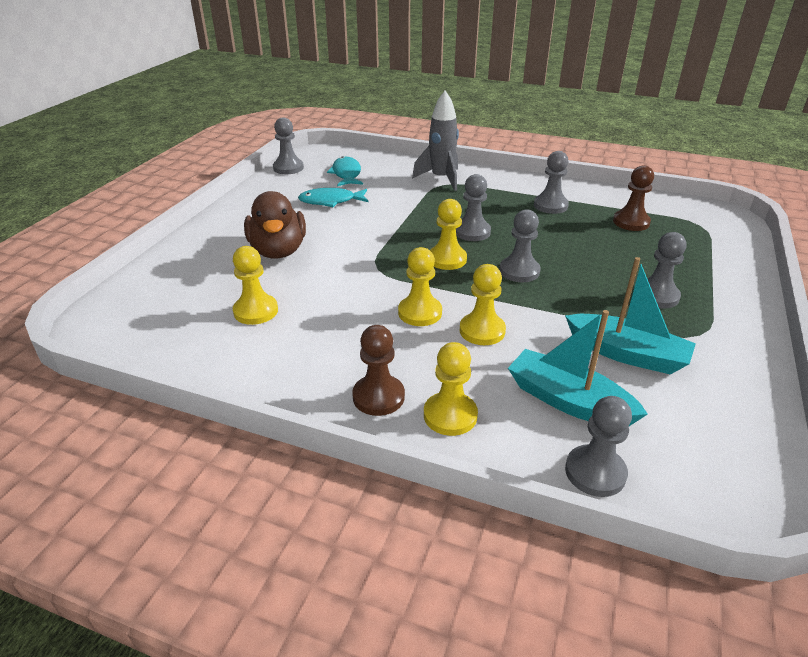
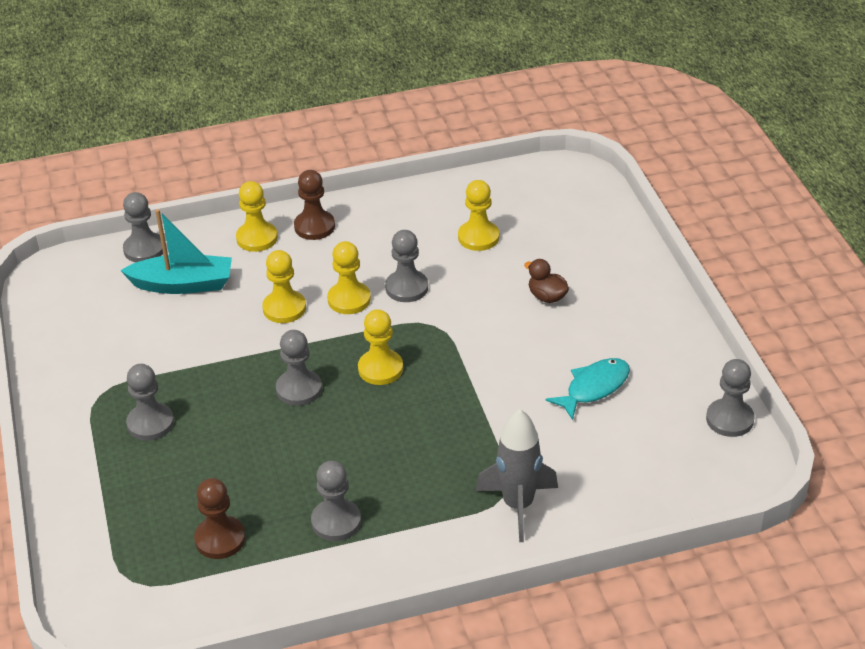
camera: 145 degrees right, 5 degrees up
brown duck [244,191,306,258] -> brown duck [524,259,569,303], size x0.50
turquoise fish [327,156,363,186] -> none
grey pawn [456,174,491,241] -> grey pawn moved to [385,230,428,302]
turquoise boat [565,257,696,375] -> none

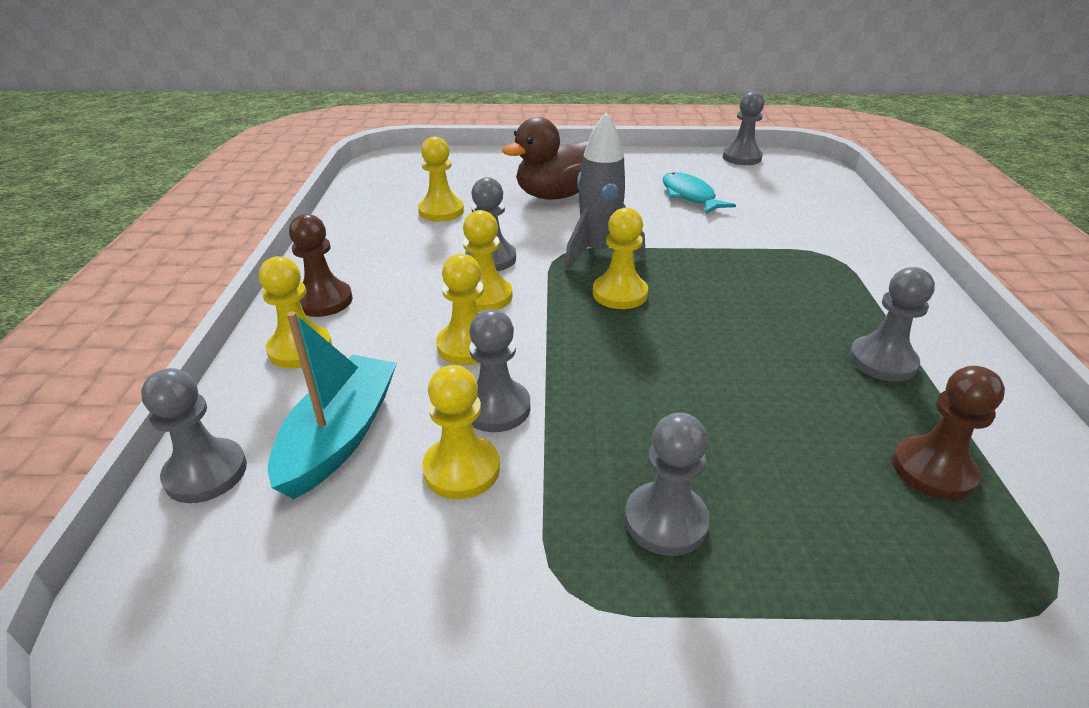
camera: 75 degrees left, 5 degrees down
grey pawn [276,330,322,406] -> grey pawn moved to [469,309,530,432]
grey rocket [476,409,558,542] -> grey rocket moved to [564,112,646,271]
brown duck [524,259,569,303] -> brown duck [502,117,589,200], size x1.98
none -> yellow pawn [422,365,500,499]

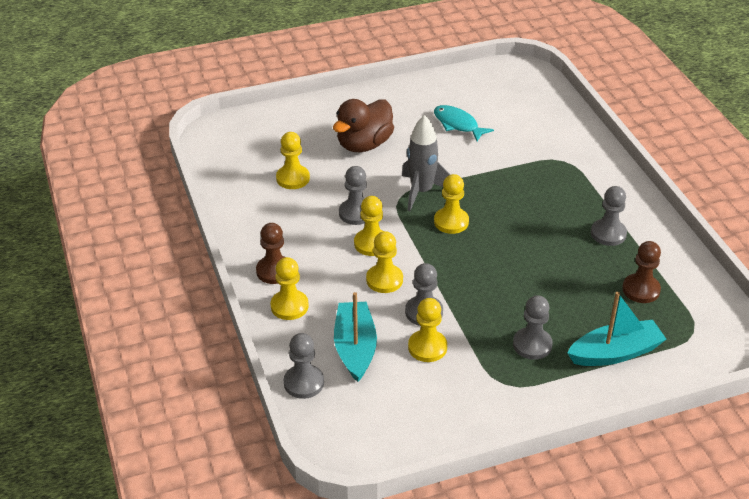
camera: 20 degrees left, 5 degrees up
grey pawn [722,92,764,165] -> none
none -> turquoise boat [567,292,666,366]

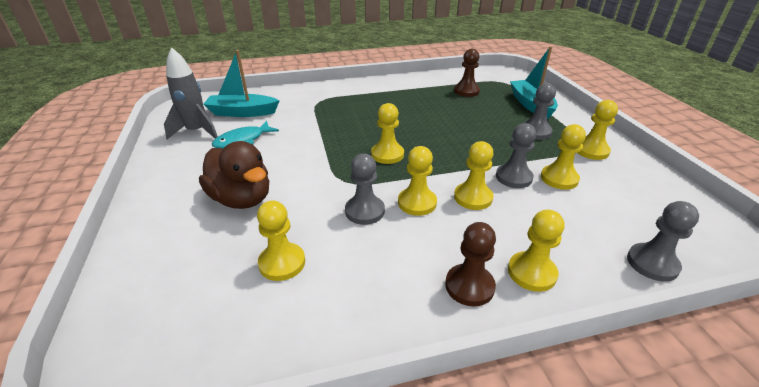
camera: 85 degrees left, 5 degrees down
turquoise boat [334,292,377,382] -> turquoise boat moved to [203,50,280,117]
grey rocket [402,115,451,211] -> grey rocket moved to [164,47,218,139]
grey pawn [591,186,627,246] -> none
none -> yellow pawn [578,100,618,160]

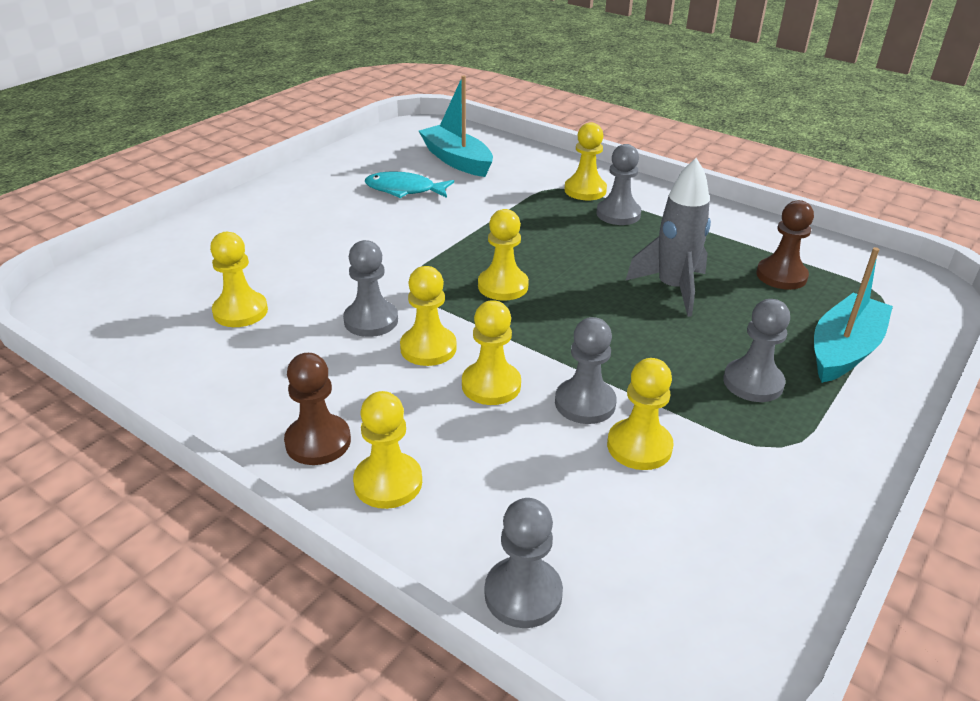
camera: 50 degrees right, 0 degrees up
grey rocket [164,47,218,139] -> grey rocket moved to [626,158,711,317]
brown duck [199,141,269,209] -> none
yellow pawn [578,100,618,160] -> yellow pawn moved to [564,122,607,200]
none -> grey pawn [596,144,641,225]

